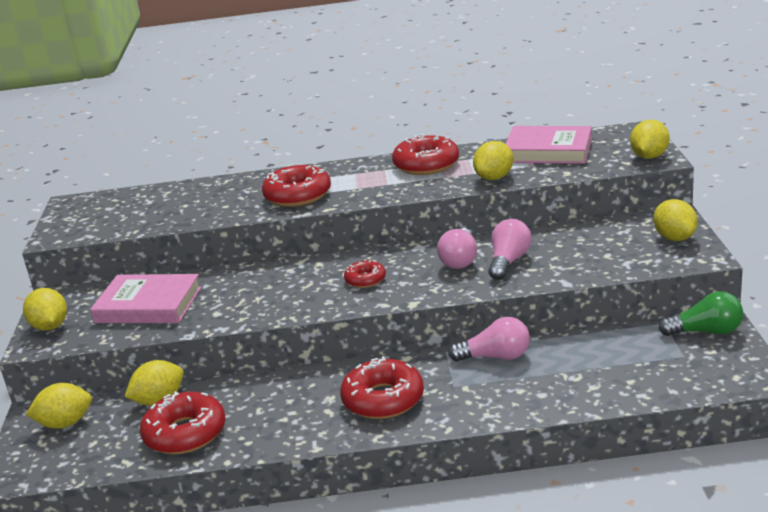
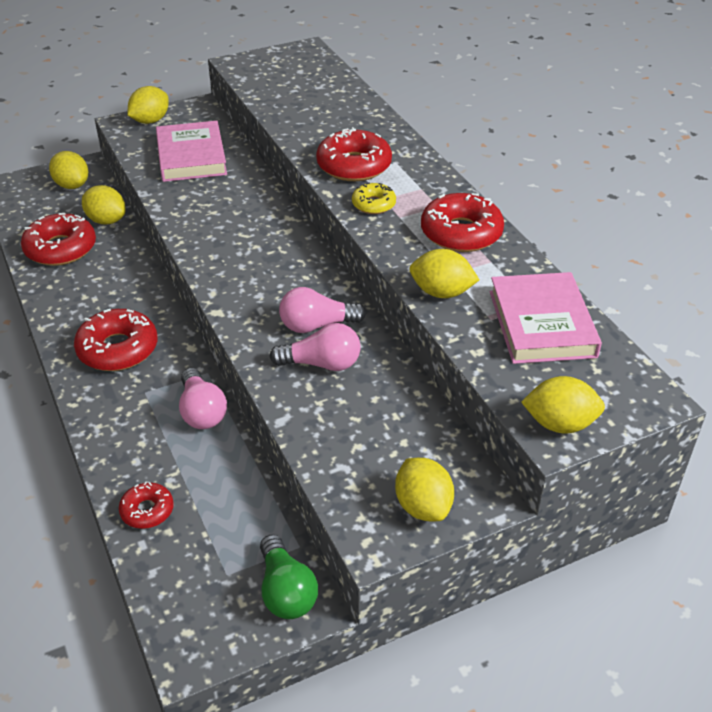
camera: 65 degrees right, 15 degrees up
red donut [344,259,386,288] -> red donut moved to [119,481,174,529]
yellow lemon [653,199,698,241] -> yellow lemon turned 75 degrees counterclockwise [395,458,454,521]
none -> yellow donut [352,183,396,214]

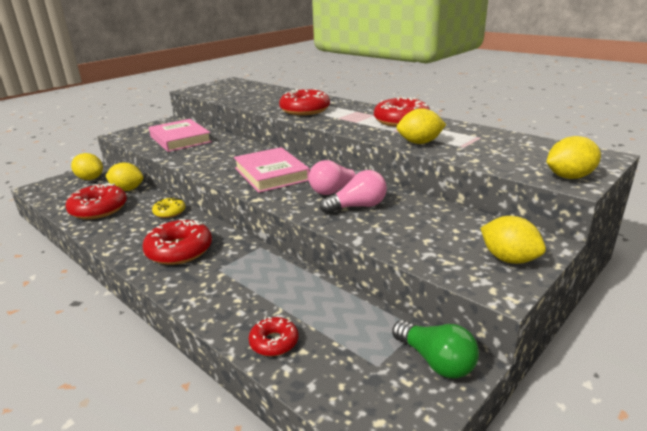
camera: 20 degrees left, 15 degrees down
yellow lemon [127,86,169,124] -> none
pink light bulb [179,368,227,429] -> none
yellow donut [352,183,396,214] -> yellow donut moved to [152,197,186,218]
pink book [490,272,602,364] -> pink book moved to [234,147,310,193]

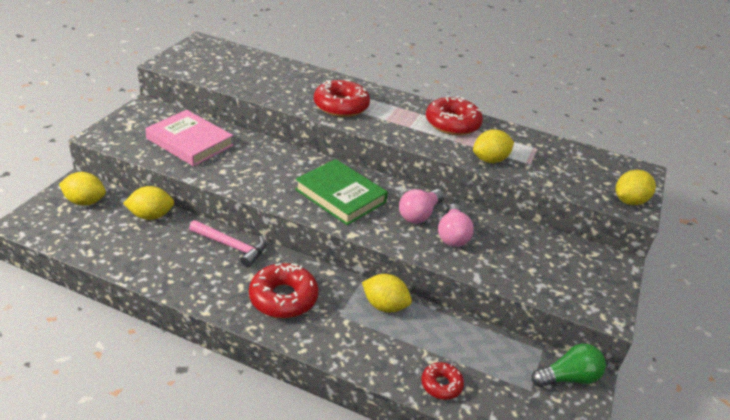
camera: 25 degrees left, 10 degrees up
red donut [66,183,127,219] -> none
yellow donut [152,197,186,218] -> pink hammer [189,220,266,267]
pink book [234,147,310,193] -> green book [295,159,388,225]
pink light bulb [319,170,387,214] -> pink light bulb turned 135 degrees clockwise [438,203,474,247]
green light bulb [392,320,479,378] -> green light bulb turned 45 degrees counterclockwise [532,343,606,387]
yellow lemon [481,216,546,264] -> yellow lemon moved to [362,274,412,312]

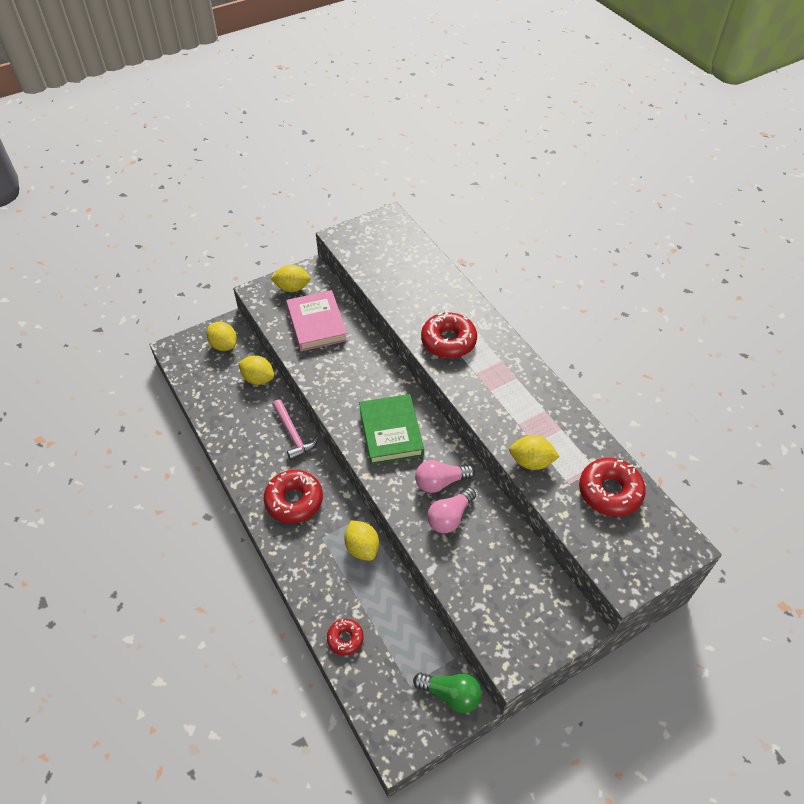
camera: 40 degrees right, 15 degrees up
red donut [426,96,483,135] -> red donut moved to [579,458,646,517]
yellow lemon [616,170,656,205] -> yellow lemon moved to [270,264,311,292]

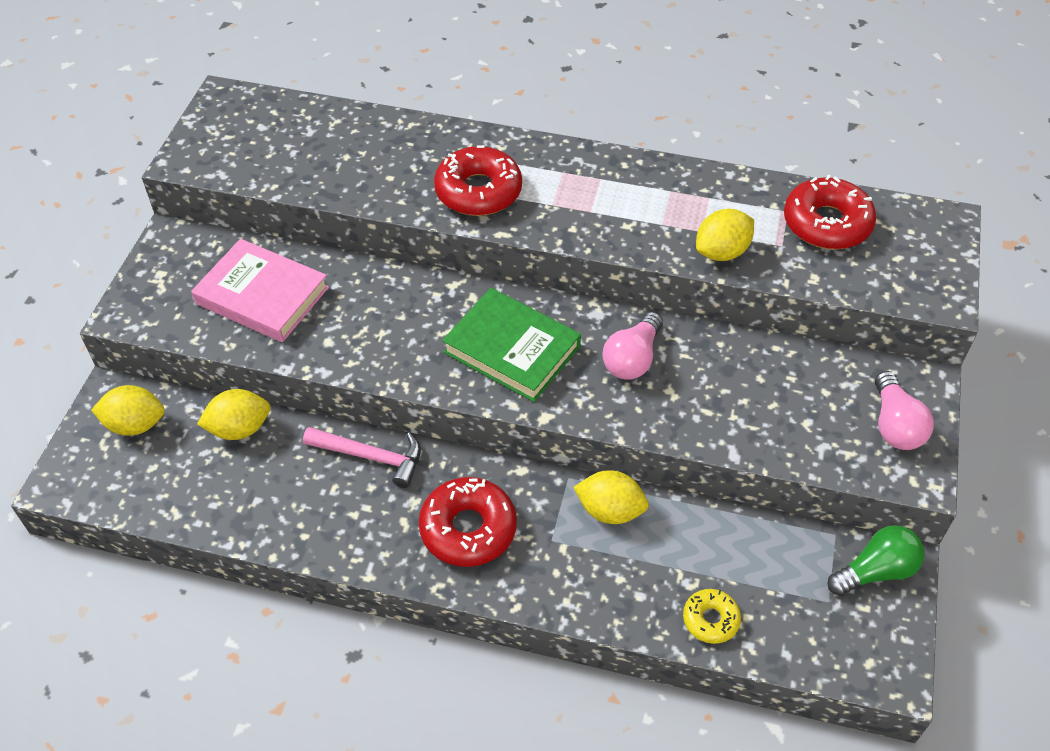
camera: 45 degrees left, 0 degrees up
yellow lemon [270,264,311,292] -> none
red donut [327,619,364,656] -> yellow donut [683,589,741,644]
pink light bulb [427,487,476,533] -> pink light bulb moved to [875,371,934,450]

